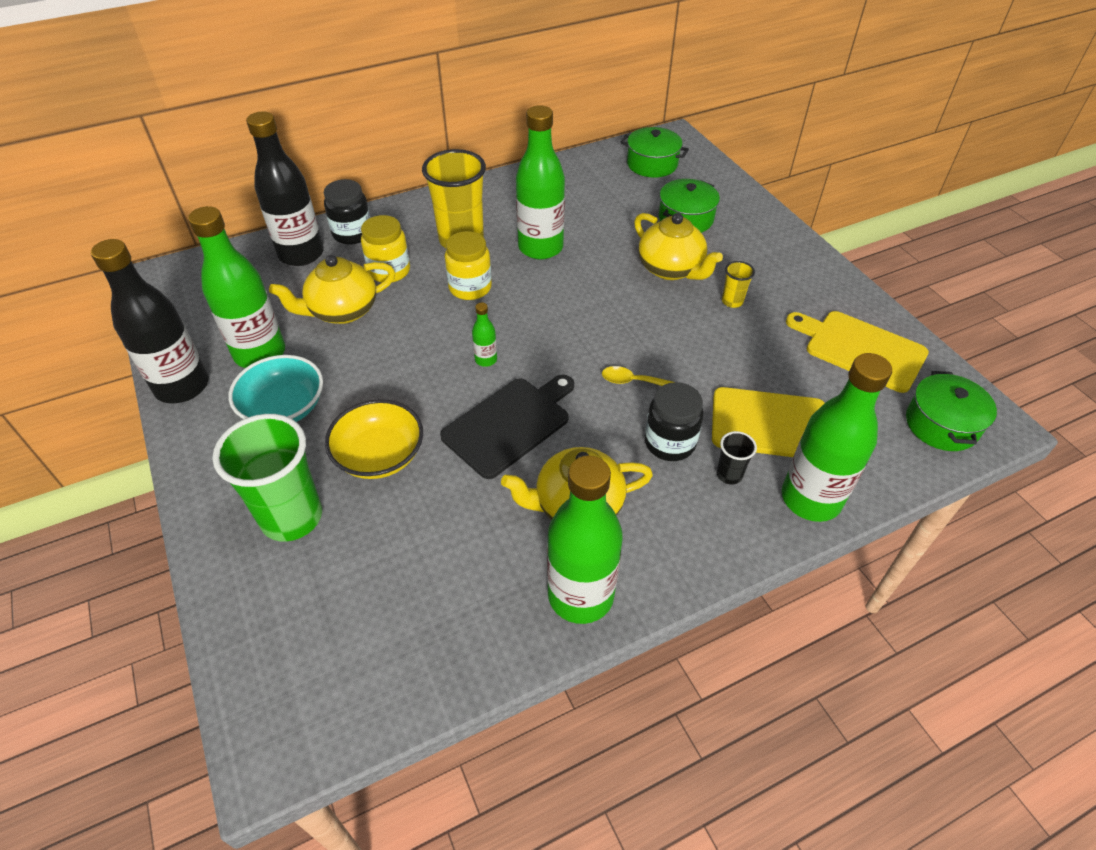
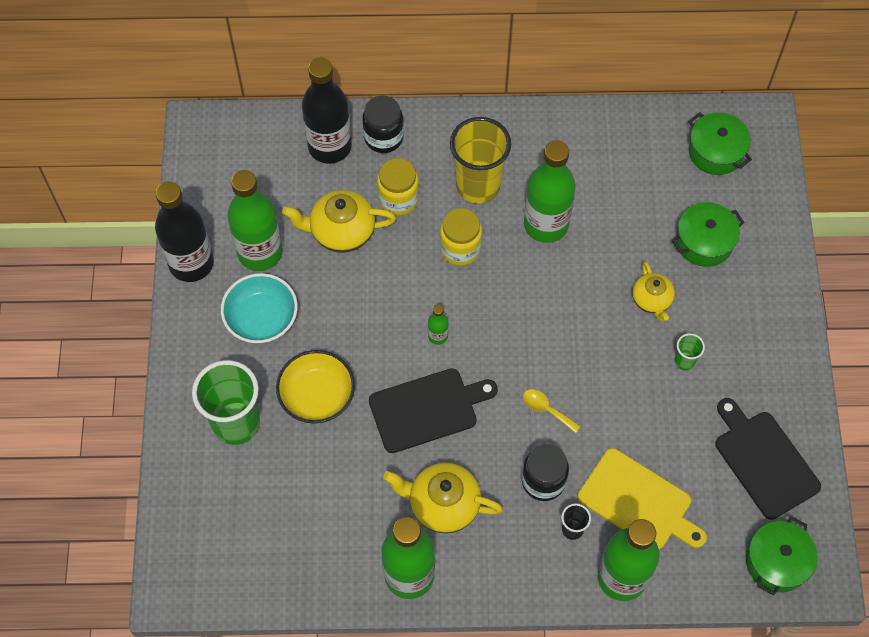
camera: 25 degrees right, 15 degrees up
yellow teapot [634,213,723,280] -> yellow teapot [632,261,675,322], size x0.63
yellow cup [722,261,755,308] -> green cup [674,333,705,371]
yellow cutting board [786,311,929,393] -> black cutting board [715,398,821,520]

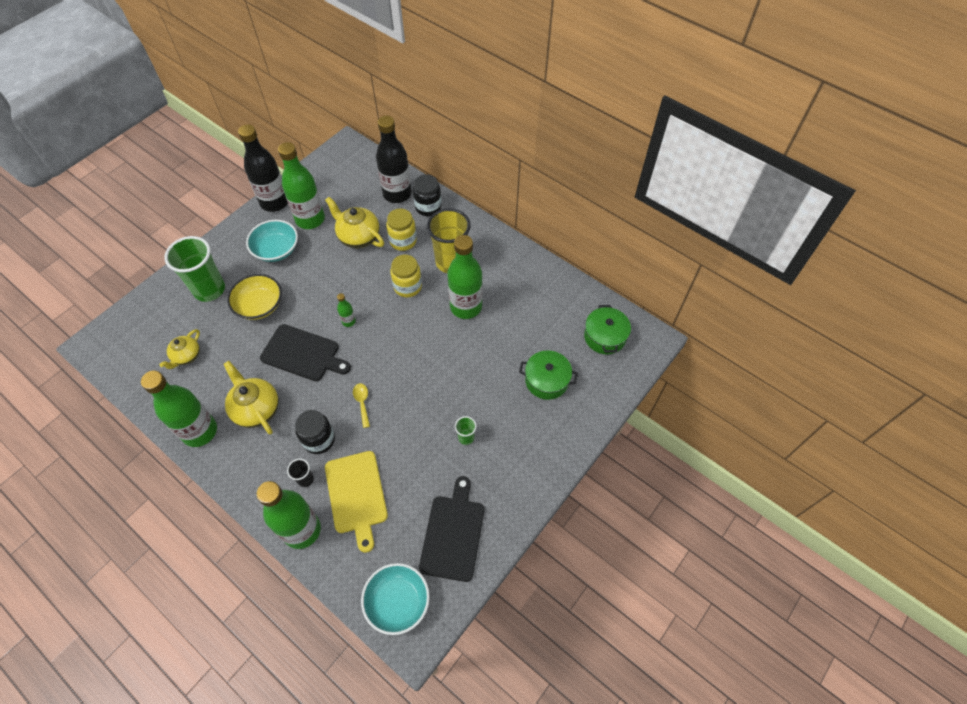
camera: 40 degrees right, 5 degrees down
yellow teapot [632,261,675,322] -> yellow teapot moved to [159,329,200,369]
green pot [746,516,818,595] -> turquoise bowl [361,563,430,635]

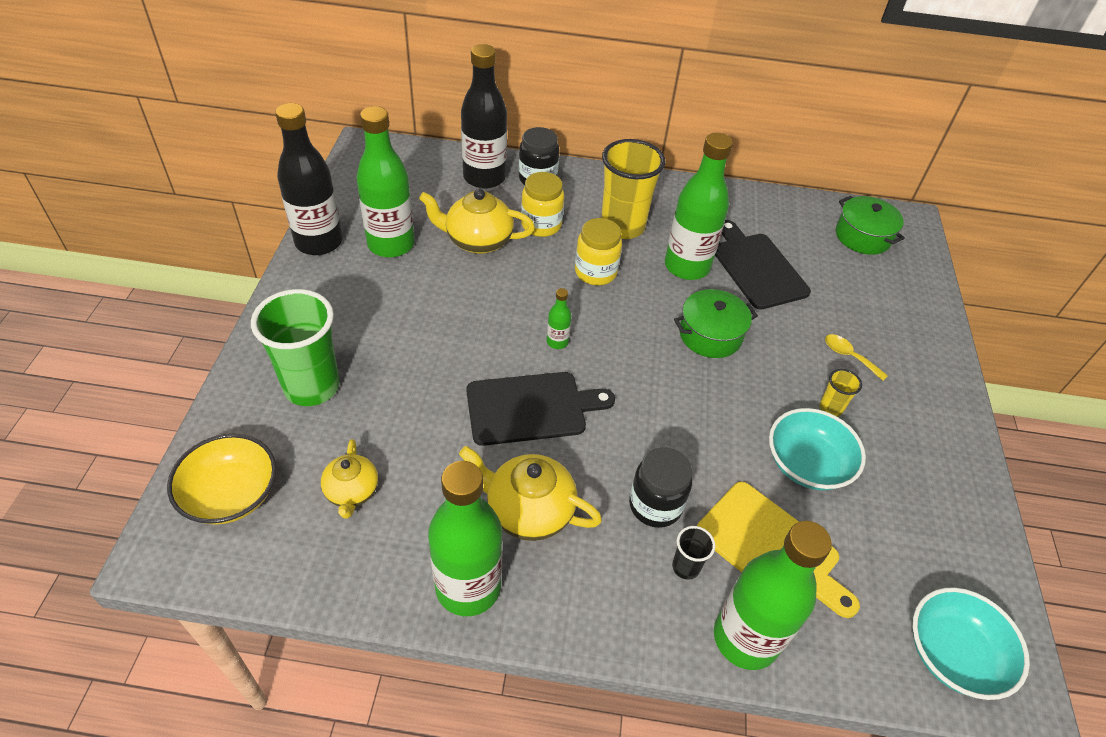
camera: 35 degrees left, 10 degrees down
yellow bowl [227,274,282,320] -> yellow bowl moved to [167,434,276,525]
turquoise bowl [246,220,298,262] -> turquoise bowl moved to [769,408,866,490]
yellow spoon [353,383,370,428] -> yellow spoon moved to [825,334,888,381]
black cutting board [419,476,484,582] -> black cutting board moved to [715,220,811,310]
green cup [455,416,477,445] -> yellow cup [819,369,862,417]
green pot [519,350,578,400] -> green pot moved to [674,289,758,358]

